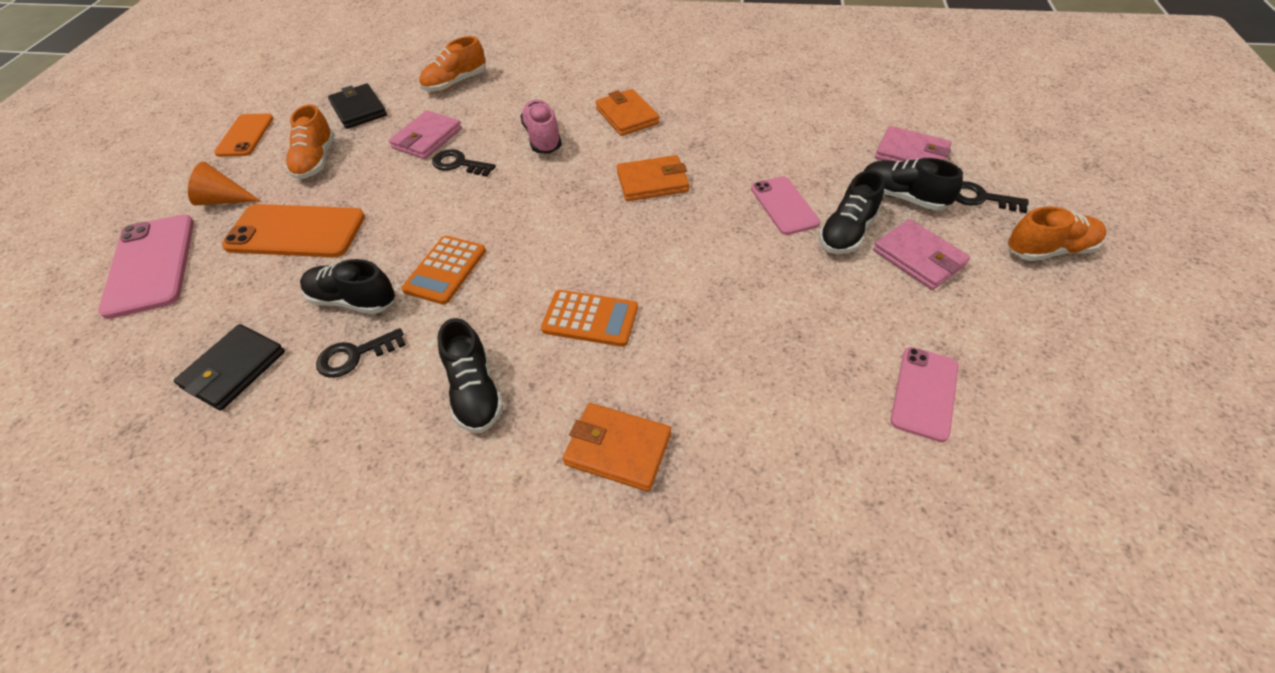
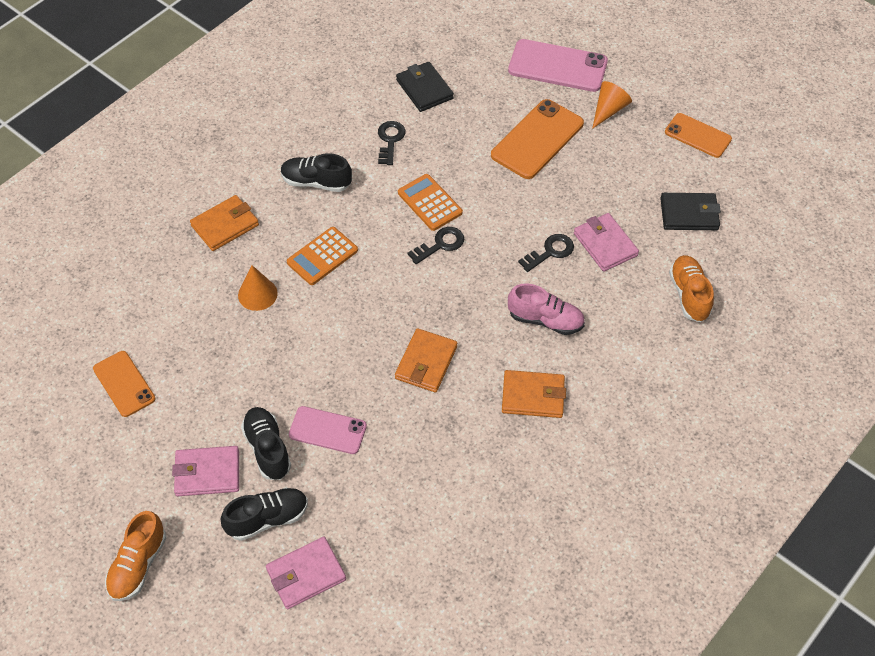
camera: 120 degrees right, 5 degrees up
orange shoe [286,104,335,180] -> none
black shoe [300,259,395,314] -> none
pink phone [891,347,959,442] -> orange phone [93,351,156,417]
black key [956,181,1029,213] -> black key moved to [408,227,464,264]
none -> orange cone [238,265,278,311]

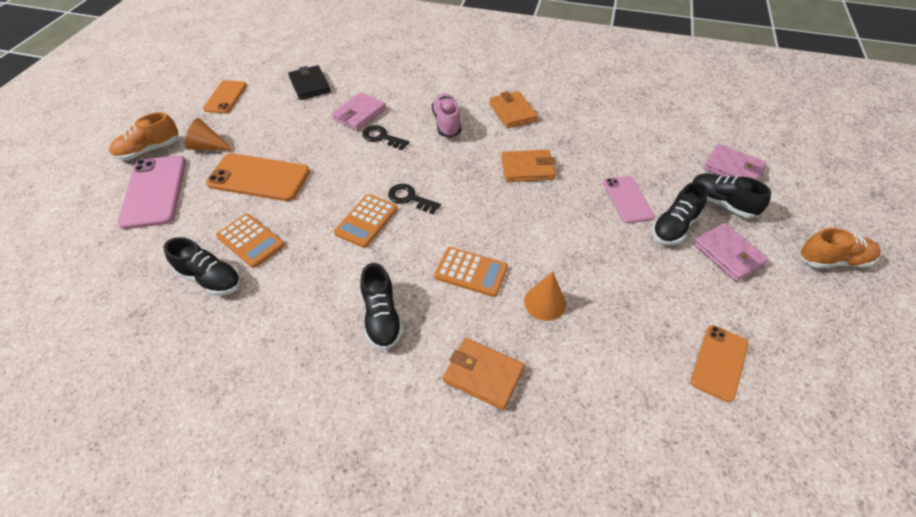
camera: 115 degrees left, 5 degrees down
black key [378,121,406,165] -> none
black wallet [396,62,454,112] -> black shoe [164,237,241,296]
orange shoe [669,255,714,322] -> orange shoe moved to [109,112,179,160]
none -> orange calculator [216,214,285,268]

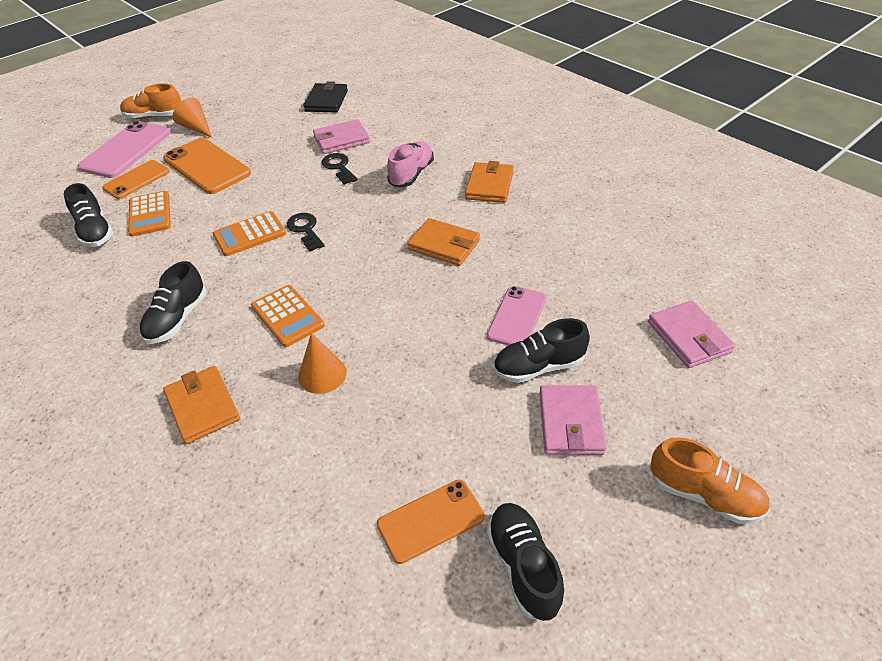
camera: 35 degrees right, 5 degrees down
orange phone [203,80,247,113] -> orange phone moved to [102,160,170,199]
black shoe [691,173,771,218] -> black shoe moved to [487,503,564,621]

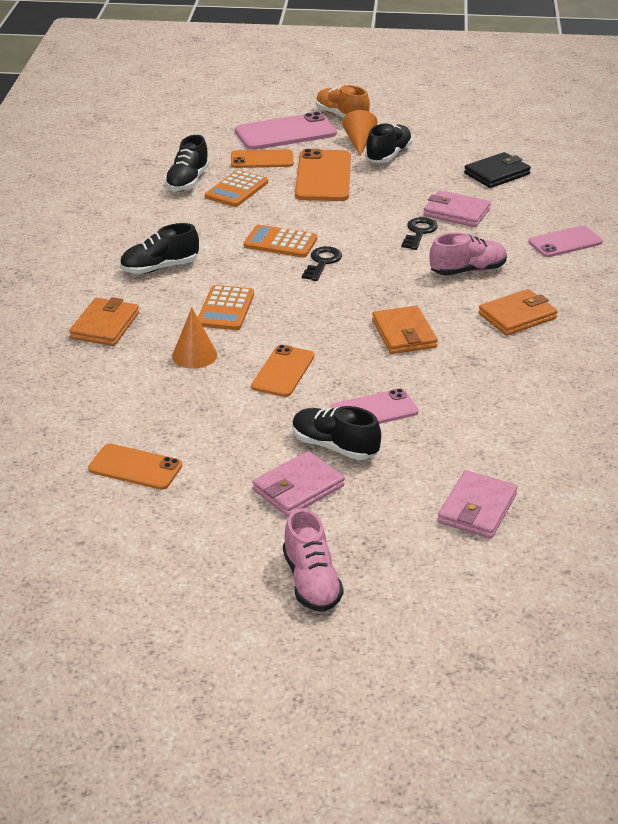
camera: 45 degrees right, 10 degrees down
black shoe [487,503,564,621] -> black shoe moved to [365,123,412,163]
orange shoe [651,437,770,524] -> pink shoe [283,509,344,612]
none -> orange phone [251,345,314,397]
none -> pink phone [528,226,603,257]

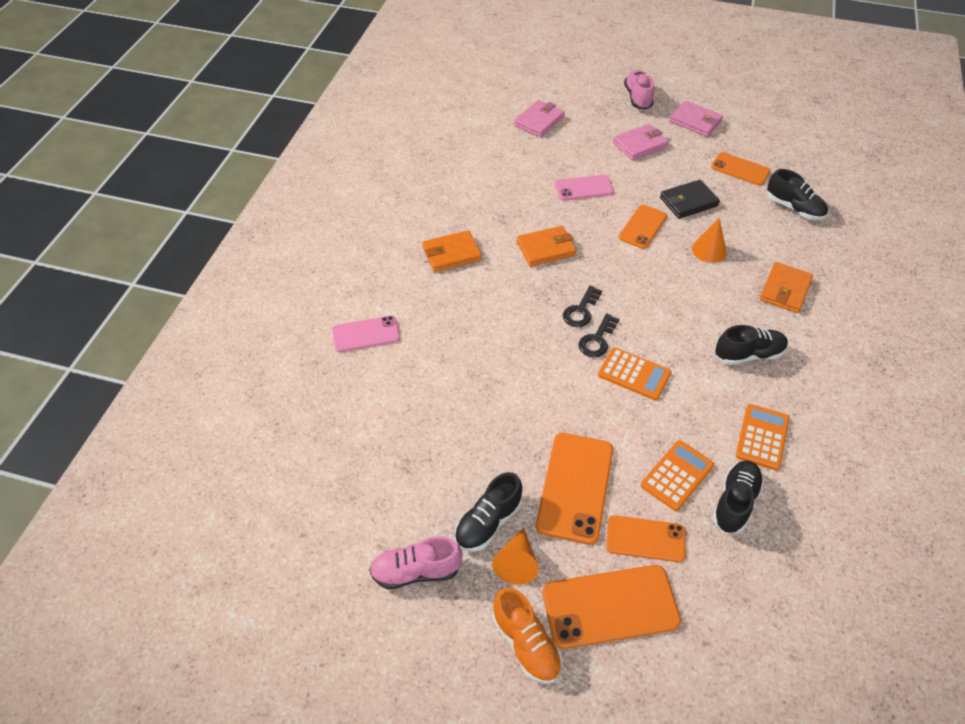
camera: 170 degrees left, 15 degrees up
orange calculator [198,285,254,330] -> orange calculator moved to [736,404,789,470]
pink phone [235,112,337,150] -> orange phone [542,565,681,649]
black shoe [292,406,381,460] -> black shoe moved to [767,169,828,220]
orange wallet [372,306,438,354] -> orange wallet turned 75 degrees clockwise [517,226,577,266]
black key [401,217,438,250] -> black key moved to [563,286,602,327]
pink wallet [424,190,491,227] -> pink wallet moved to [669,101,723,137]
pink shoe [430,233,507,276] -> pink shoe moved to [369,536,463,589]
black wallet [464,152,531,188] -> black wallet moved to [660,180,720,219]

